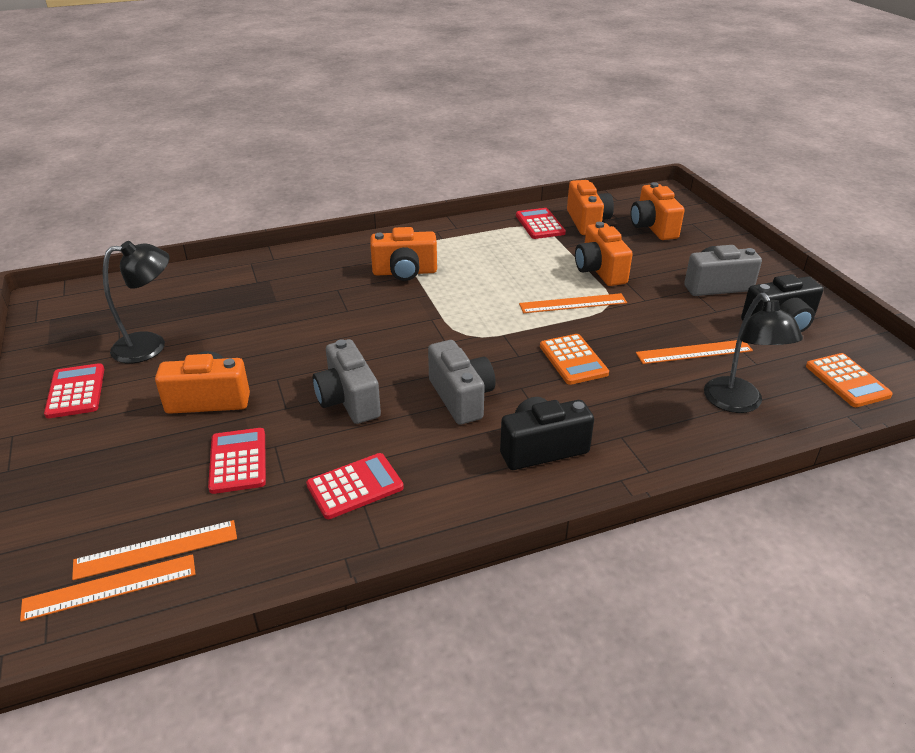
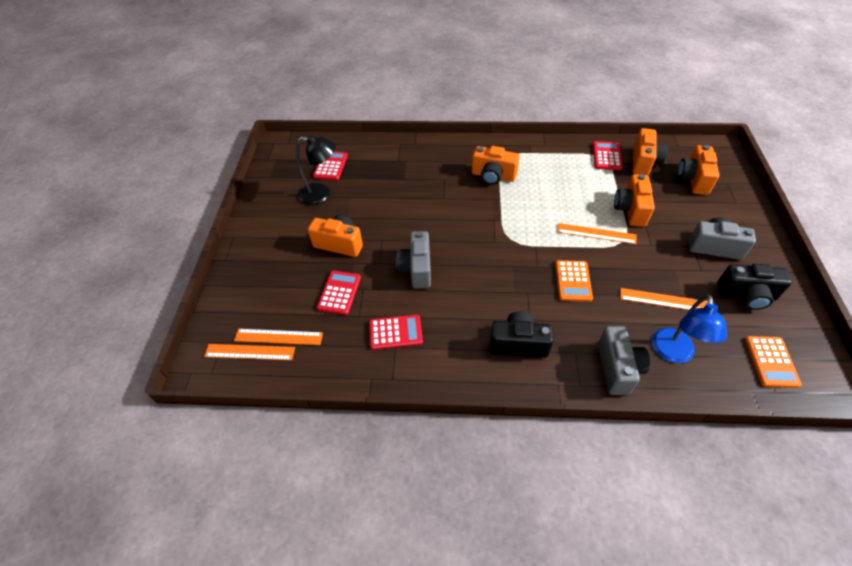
camera: 25 degrees right, 15 degrees up
red calculator [44,363,104,419] -> red calculator moved to [313,151,348,180]
grey camera [428,340,496,425] -> grey camera moved to [598,326,650,395]
black lamp [704,293,803,413] -> blue lamp [652,294,727,363]

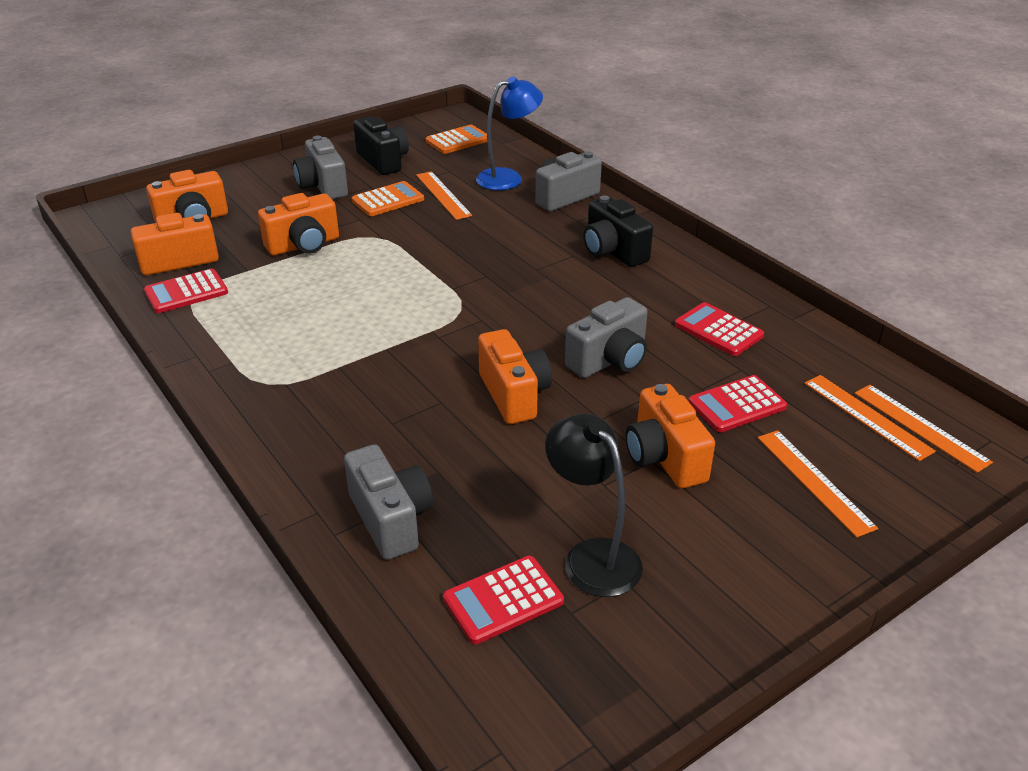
camera: 130 degrees left, 15 degrees down
orange camera [472,146,520,185] -> orange camera moved to [478,329,552,424]
orange calculator [555,260,593,302] -> orange calculator moved to [352,181,424,216]
orange ruler [557,223,637,244] -> orange ruler moved to [758,430,878,538]
none -> grey camera [344,444,433,560]

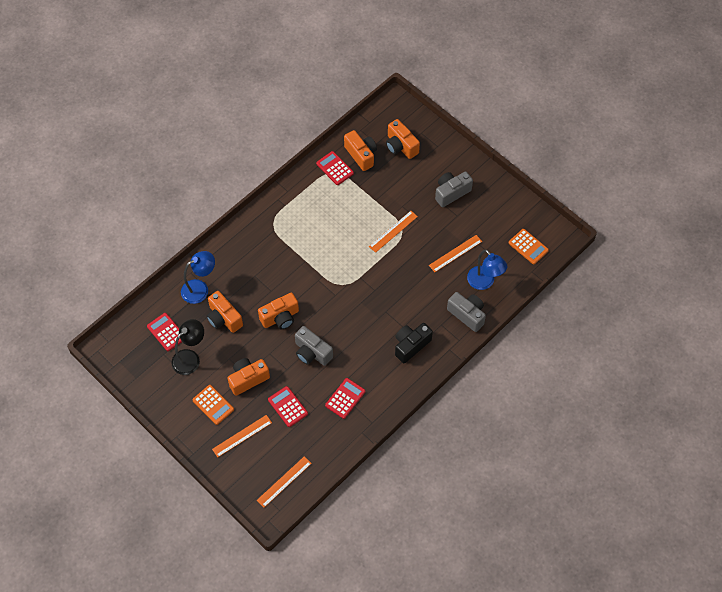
camera: 80 degrees right, 25 degrees up
orange camera [258,193,339,256] -> orange camera moved to [206,291,243,333]
grey camera [344,444,433,560] -> blue lamp [181,251,215,304]
orange calculator [352,181,424,216] -> orange calculator moved to [192,385,234,425]
black camera [353,116,409,175] -> none
orange ruler [804,375,936,461] -> orange ruler moved to [369,211,418,253]

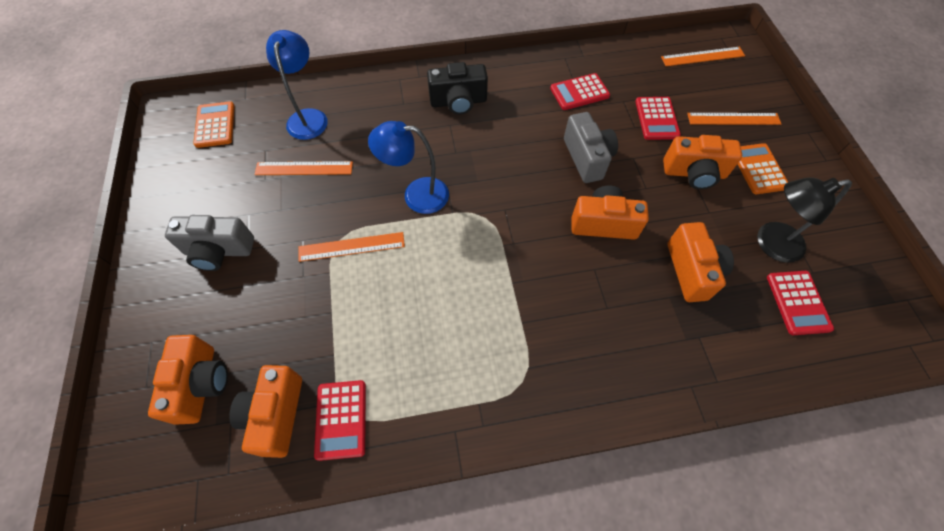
camera: 145 degrees left, 0 degrees up
blue lamp [181,251,215,304] -> blue lamp moved to [368,121,449,214]
grey camera [447,292,486,332] -> none

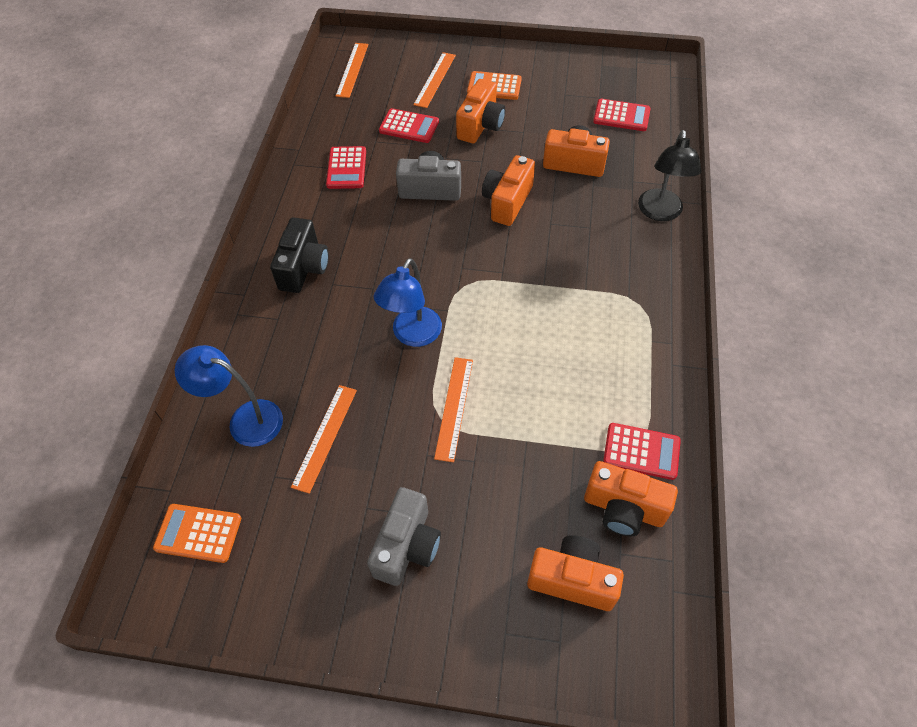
camera: 70 degrees left, 5 degrees down
black lamp [757,177,852,263] -> black lamp moved to [638,130,702,221]

